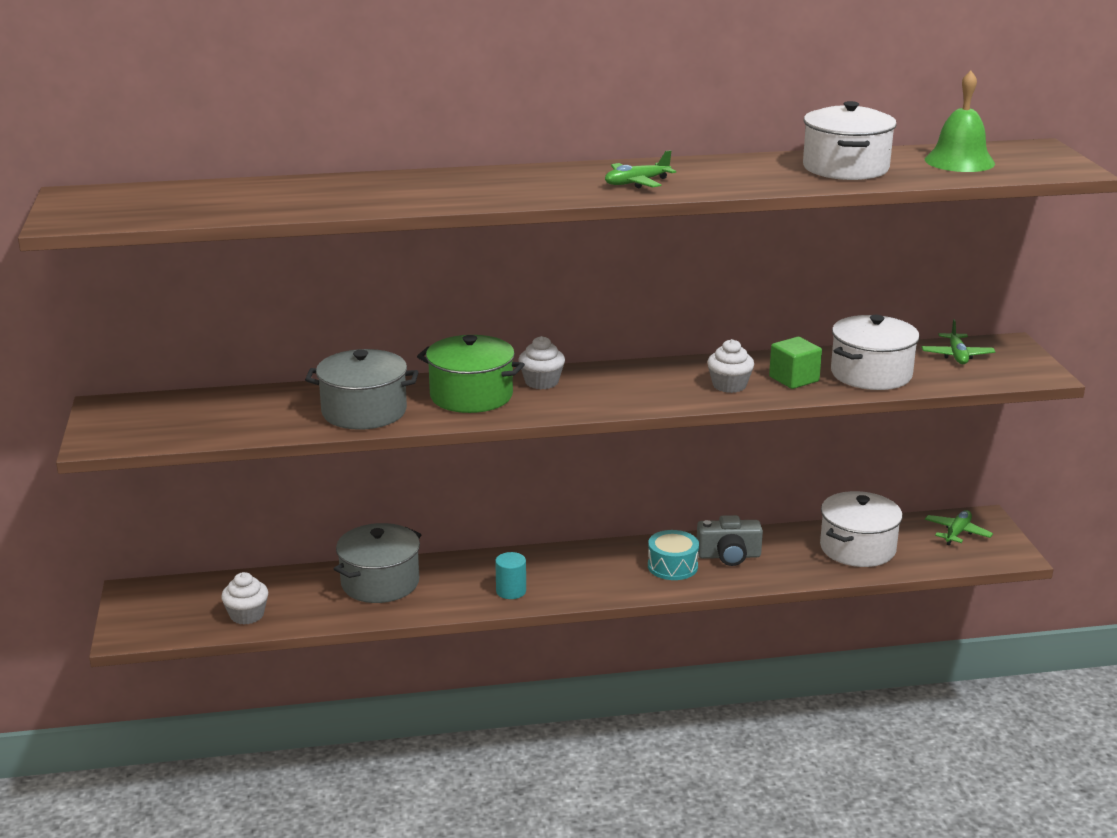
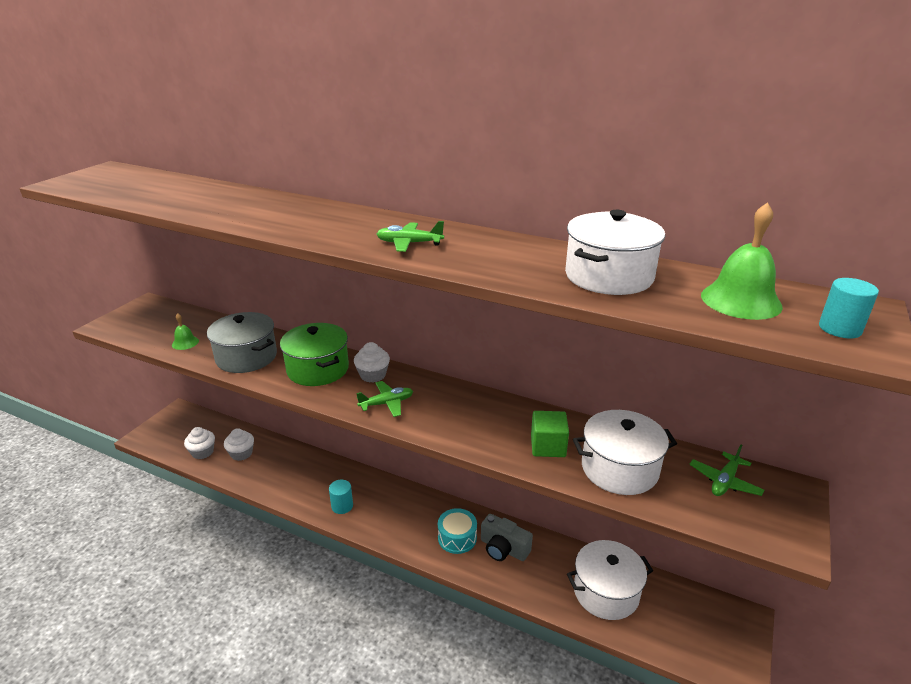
camera: 35 degrees right, 5 degrees up
grey pot [334,523,422,603] -> none
white cupcake [707,339,754,393] -> white cupcake moved to [224,428,254,461]
green plane [925,510,993,545] -> green plane moved to [356,381,413,417]
none -> green bell [172,313,199,350]
none -> turquoise cylinder [819,278,879,338]

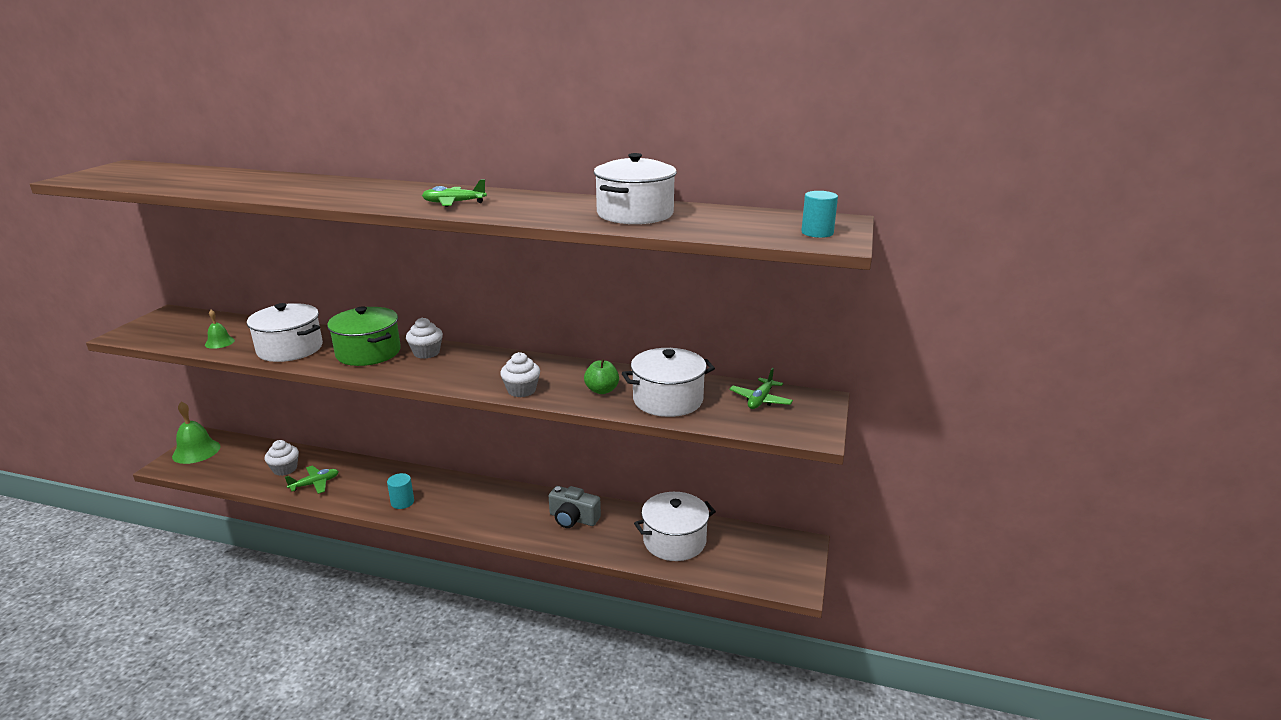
camera: 10 degrees left, 5 degrees down
white cupcake [184,427,215,459] -> white cupcake moved to [500,352,540,397]
grey pot [207,312,277,373] -> white pot [247,303,323,362]
green plane [356,381,413,417] -> green plane moved to [285,466,339,494]
turquoise drum [438,508,477,554] -> none
green cube [531,411,569,457] -> green apple [584,359,619,394]
green bell [701,202,783,320] -> green bell moved to [172,401,220,464]

